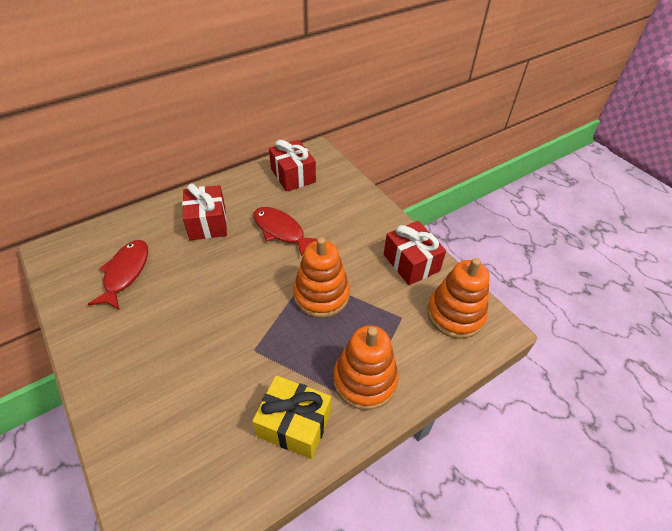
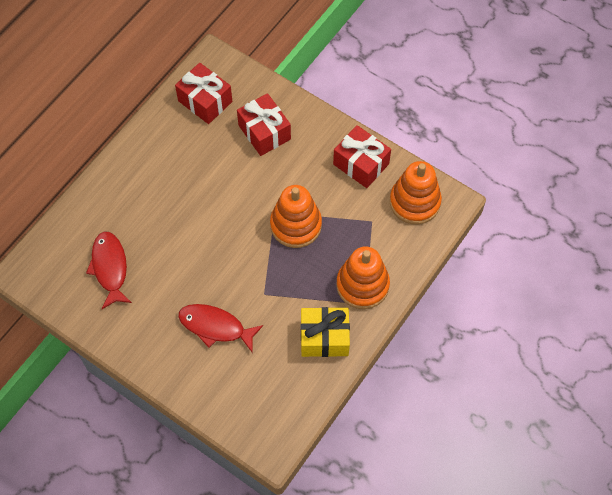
camera: 20 degrees left, 15 degrees up
red gift [182,184,227,241] -> red gift moved to [237,93,291,156]
red fish [253,207,317,256] -> red fish moved to [178,304,263,352]

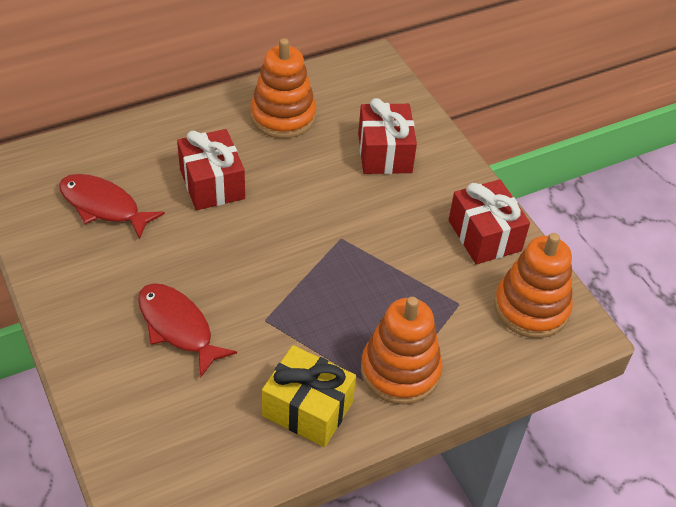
camera: 25 degrees right, 15 degrees down
red fish [86,232,132,309] -> red fish turned 75 degrees counterclockwise [59,174,165,240]
red gift [175,63,233,124] -> red gift moved to [177,129,245,210]
orange stacking toy [270,185,322,248] -> orange stacking toy moved to [250,38,316,139]

